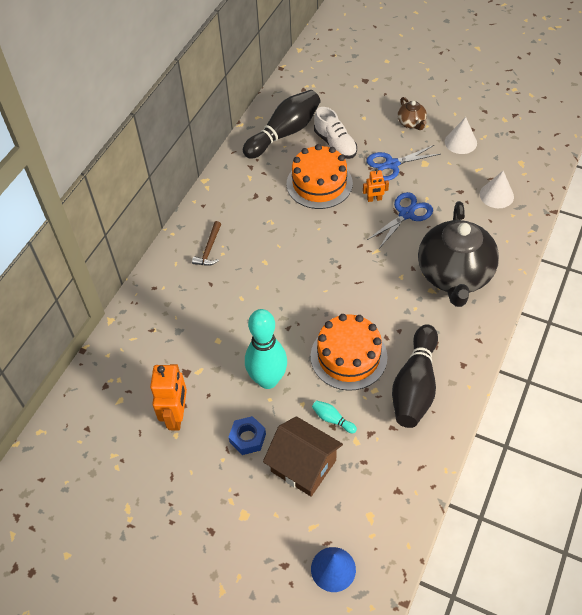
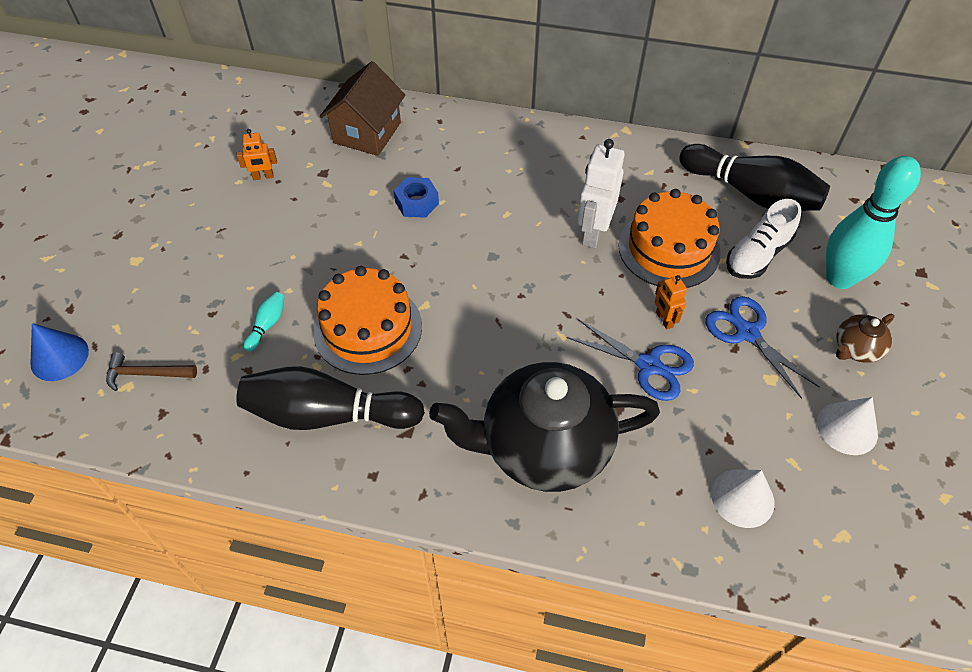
camera: 75 degrees right, 0 degrees up
orange robot [150,364,187,431] -> orange robot [237,129,277,180], size x0.53
brown hammer [192,221,221,266] -> brown hammer moved to [106,353,197,391]
blue nut [229,416,266,455] -> blue nut moved to [393,177,439,218]
turquoise bowling pin [245,309,287,389] -> turquoise bowling pin moved to [826,156,921,289]
brown house [263,416,343,497] -> brown house moved to [320,61,405,156]
none -> white robot [577,139,625,248]

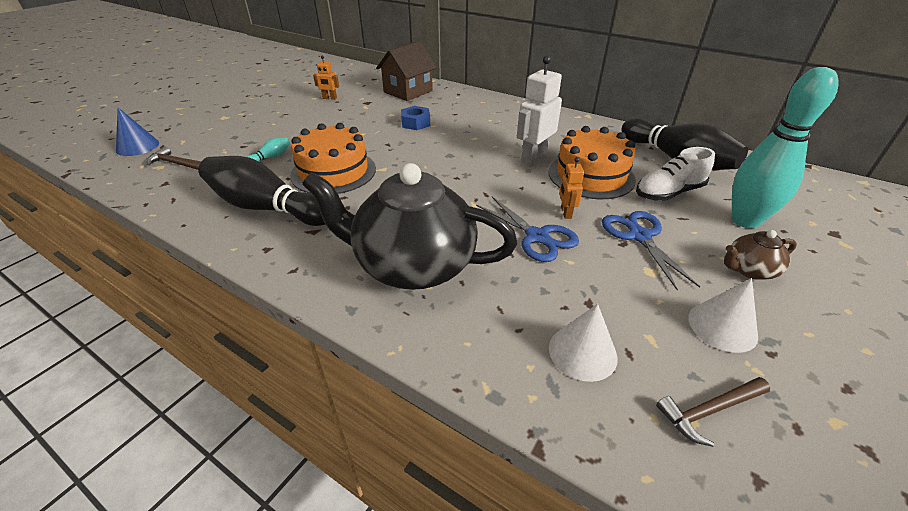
camera: 20 degrees right, 15 degrees down
none -> brown hammer [656,377,770,447]

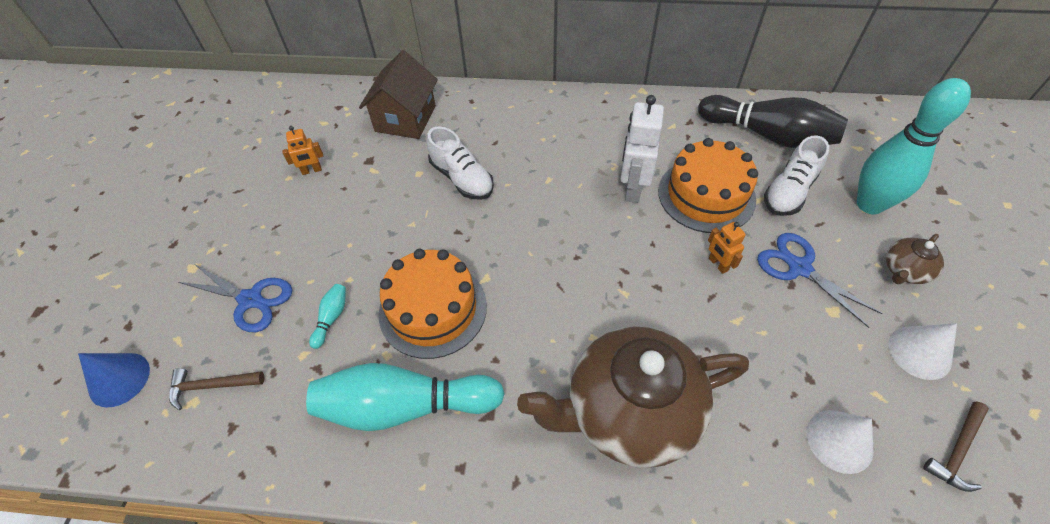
camera: 25 degrees left, 15 degrees up
black bowling pin [198,156,325,226] -> turquoise bowling pin [306,363,505,431]
black teapot [302,163,517,290] -> brown teapot [517,327,749,468]
blue nut [401,106,430,130] -> white shoe [427,126,494,200]
blue scissors [476,197,579,262] -> blue scissors moved to [178,263,292,332]

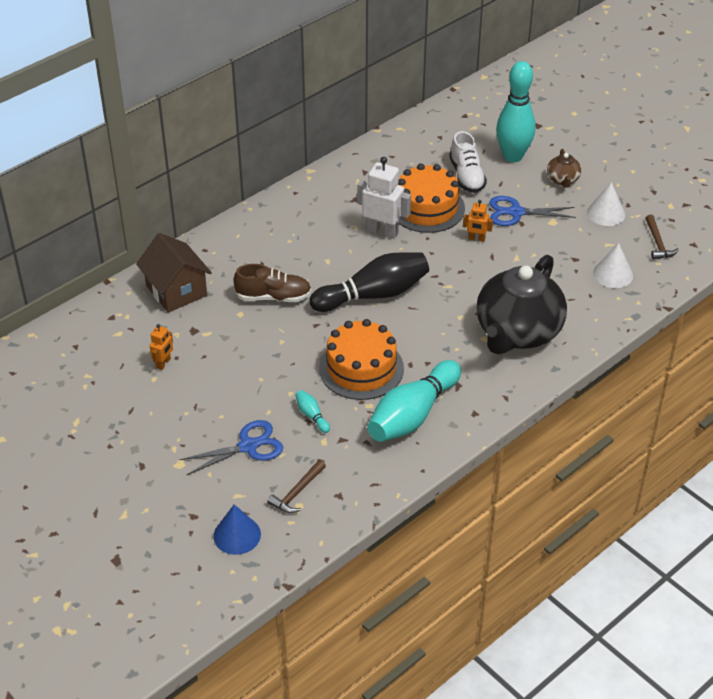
camera: 50 degrees left, 10 degrees down
white shoe [427,126,494,200] -> brown shoe [233,264,312,302]
brown teapot [517,327,749,468] -> black teapot [476,255,567,355]
white robot [621,95,664,203] -> white robot turned 150 degrees clockwise [357,157,411,239]
black bowling pin [698,95,848,148] -> black bowling pin moved to [310,252,429,312]

